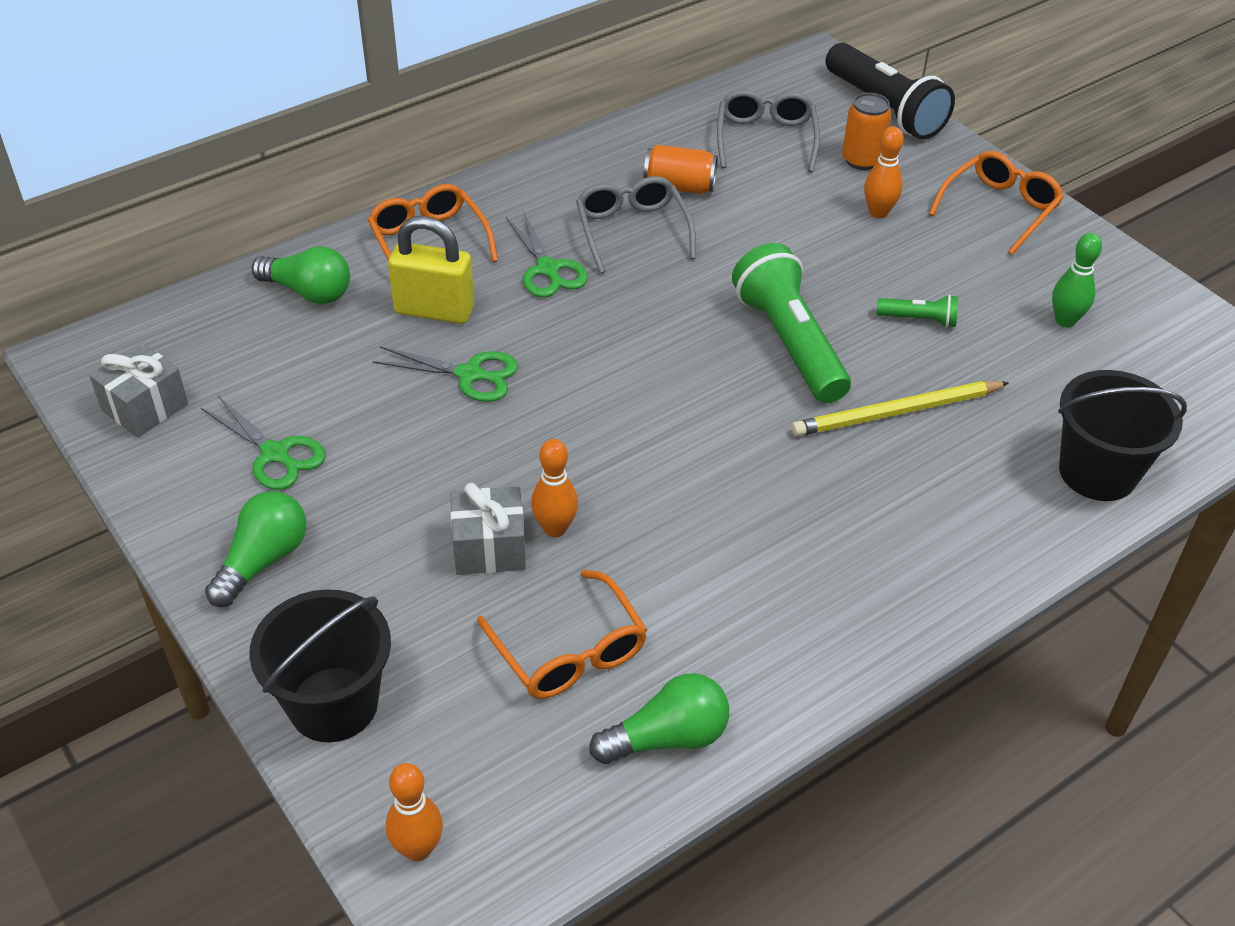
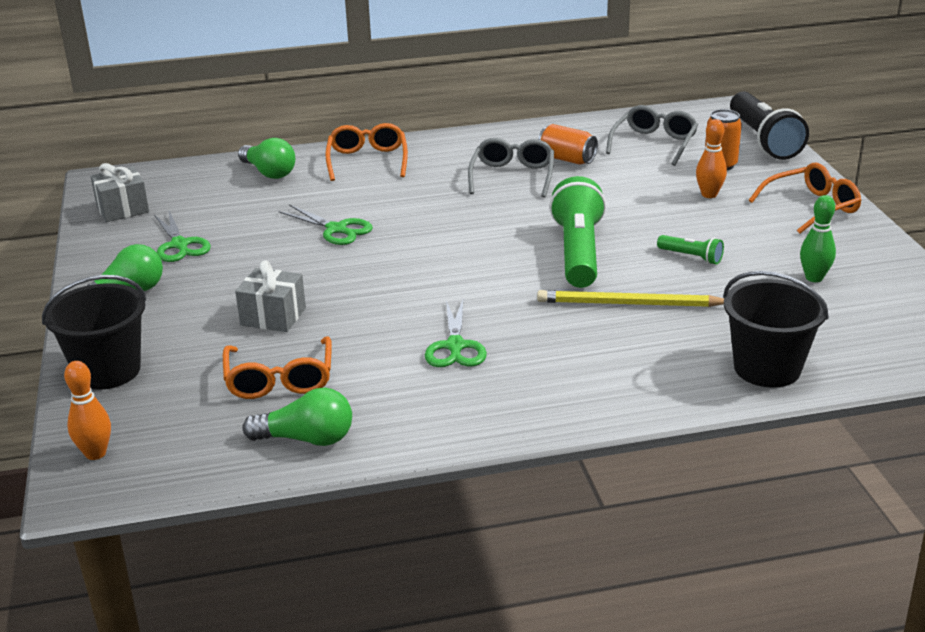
camera: 25 degrees right, 15 degrees down
yellow padlock [388,216,474,324] -> none
green scissors [506,213,588,297] -> green scissors moved to [425,300,487,367]
orange bowling pin [531,439,578,537] -> none

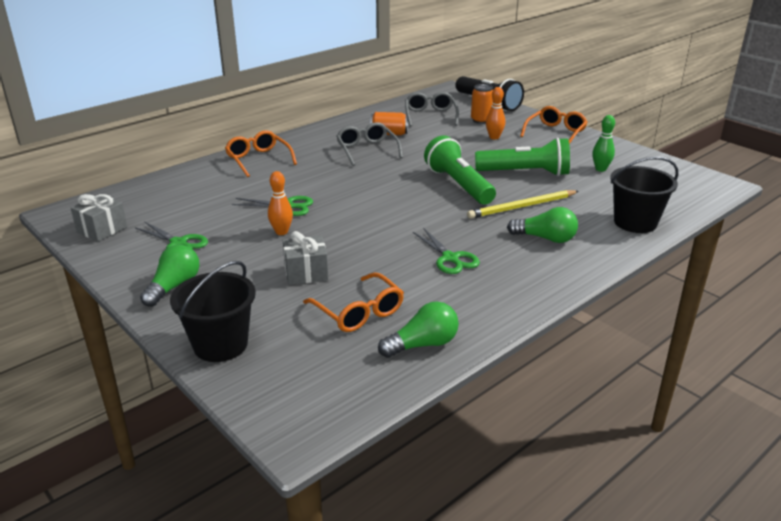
camera: 30 degrees left, 0 degrees up
orange bowling pin [64,361,111,460] -> orange bowling pin moved to [268,171,293,235]
green light bulb [238,138,295,179] -> green light bulb moved to [507,207,578,243]
green flashlight [657,235,724,264] -> green flashlight [475,137,570,176], size x2.17

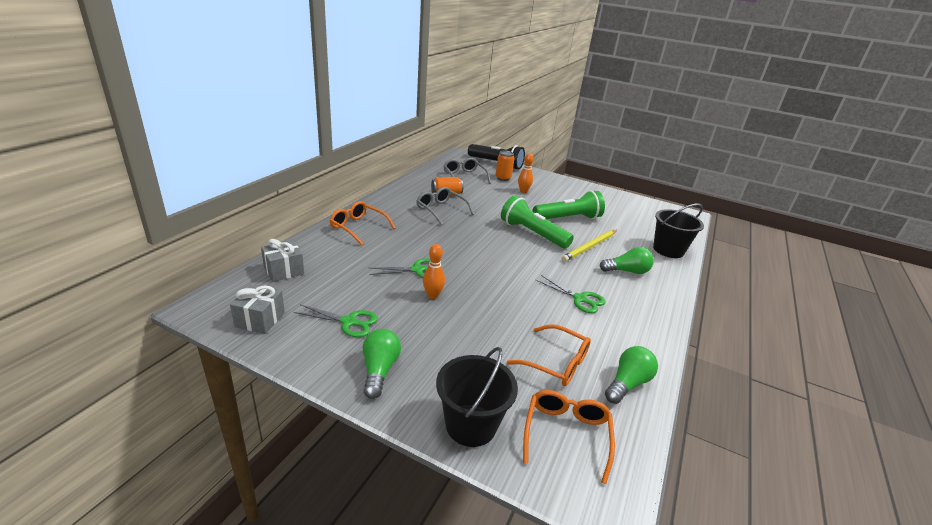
camera: 25 degrees left, 0 degrees up
grey gift [283,231,329,285] -> grey gift moved to [261,239,304,282]
orange glasses [520,106,588,144] -> orange glasses moved to [523,390,615,484]
green bowling pin [592,115,615,172] -> none

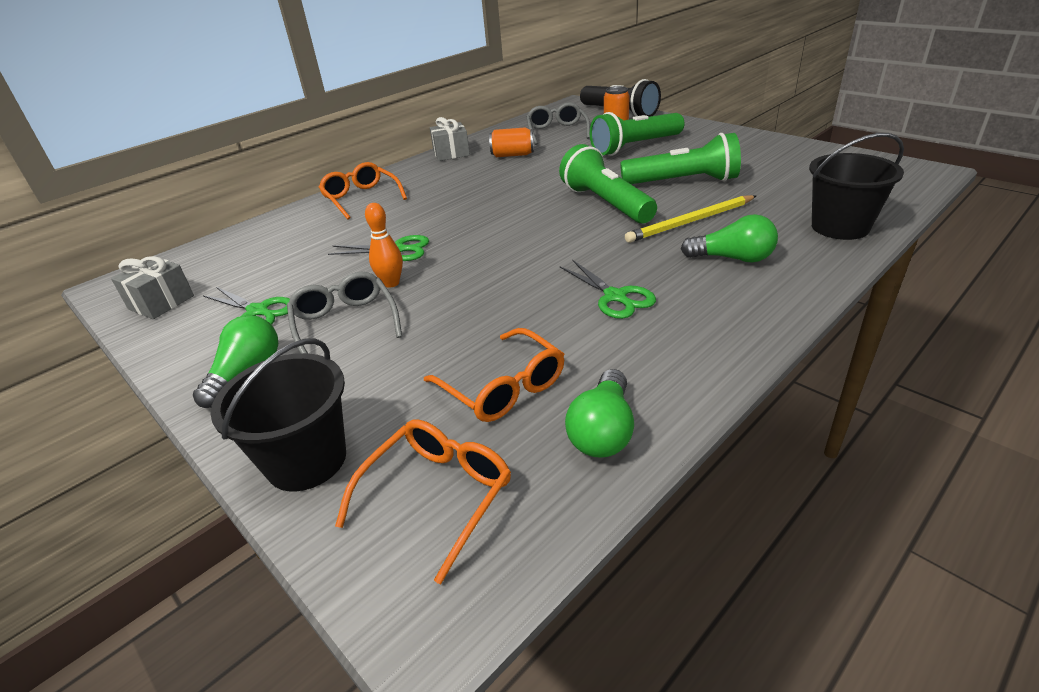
camera: 25 degrees right, 5 degrees up
grey gift [261,239,304,282] -> grey gift moved to [430,117,470,161]
grey glasses [416,187,474,226] -> grey glasses moved to [287,272,402,353]
orange bowling pin [518,153,534,193] -> green flashlight [590,112,685,156]
green light bulb [605,346,658,404] -> green light bulb turned 135 degrees clockwise [565,369,634,458]

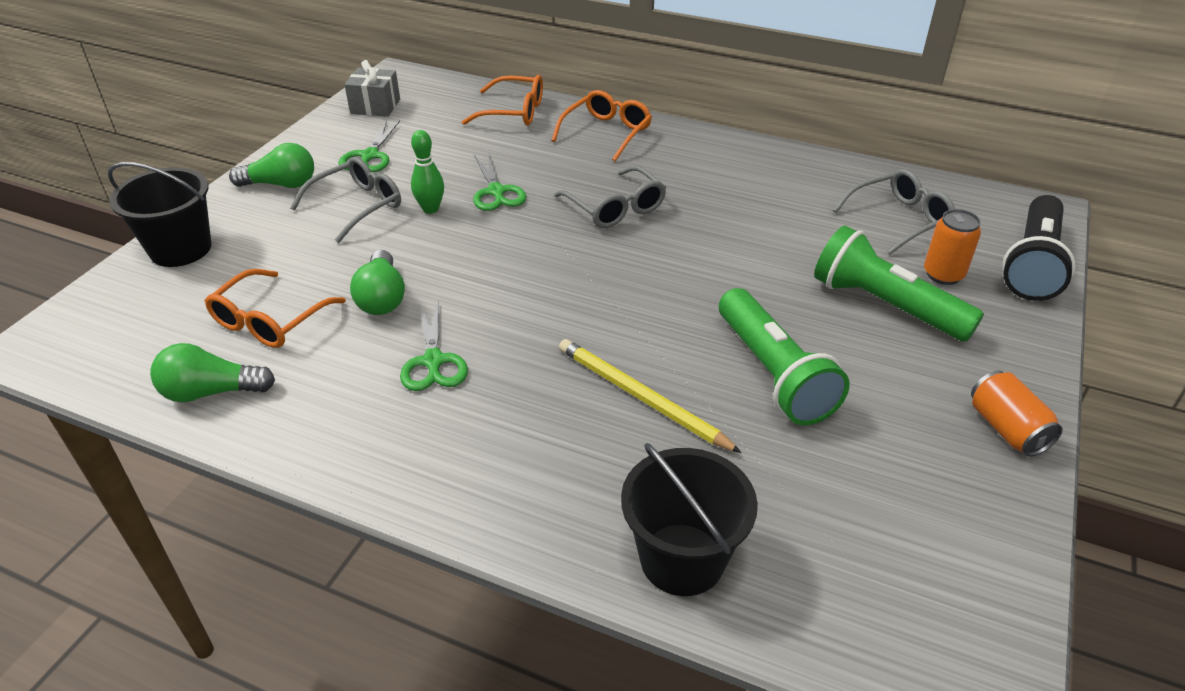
camera: 65 degrees right, 5 degrees up
orange glasses [335,420,511,584] -> orange glasses moved to [462,75,543,125]
orange bowling pin [365,203,403,288] -> green bowling pin [411,130,444,214]
grey gift [430,117,470,161] -> none
orange can [489,127,534,157] -> orange can moved to [971,371,1063,456]
green flashlight [559,144,657,223] -> none
green scissors [560,260,656,319] -> green scissors turned 45 degrees counterclockwise [400,299,468,391]
green light bulb [681,214,778,263] -> green light bulb moved to [350,250,405,315]
none -> grey glasses [554,166,666,228]

